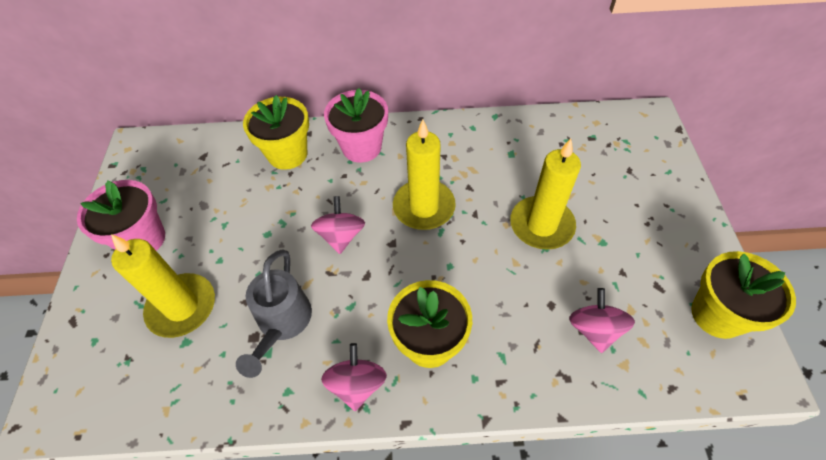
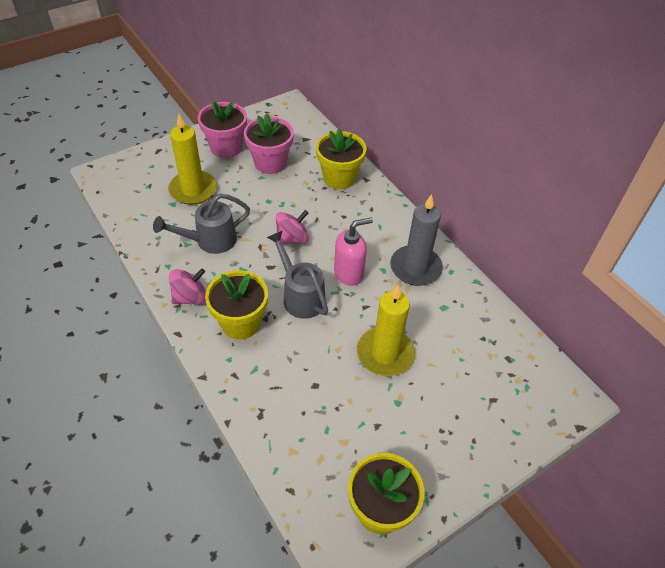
camera: 55 degrees right, 5 degrees down
pink flower pot [324,88,388,163] -> pink flower pot moved to [244,113,294,174]
yellow candle [393,119,456,230] -> pink soap dispenser [334,218,373,286]
pink spinning top [569,288,635,353] -> none
none -> grey watering can [267,231,328,319]
none -> grey candle [390,194,443,286]

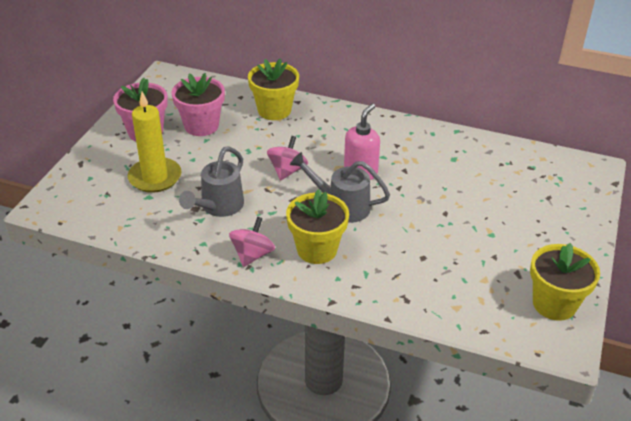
camera: 35 degrees left, 10 degrees down
yellow candle [357,285,415,376] -> none
grey candle [390,194,443,286] -> none

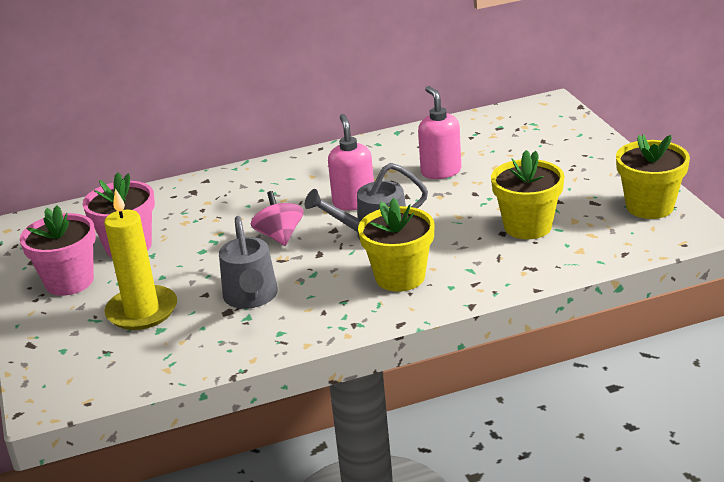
camera: 35 degrees left, 10 degrees down
pink spinning top [229,217,275,267] -> none
yellow flower pot [248,58,299,120] -> yellow flower pot moved to [491,150,564,239]
none -> pink soap dispenser [418,86,461,179]

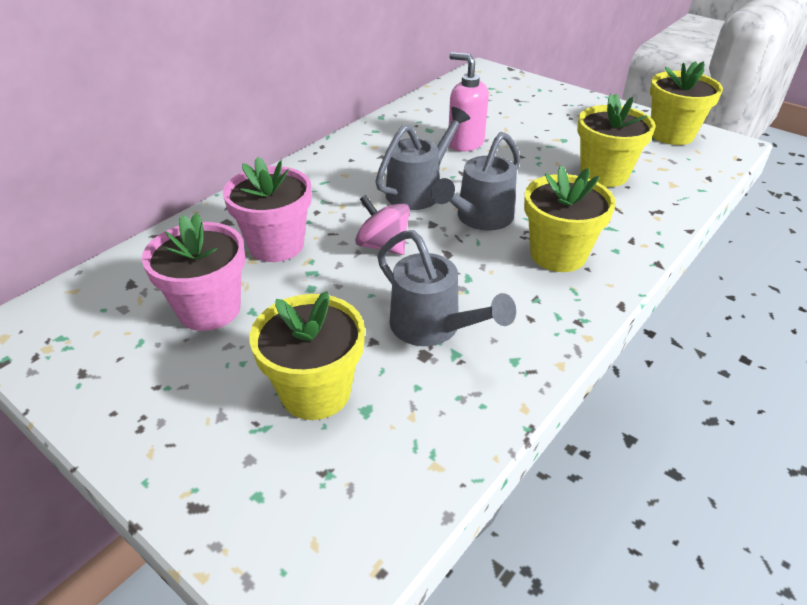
camera: 35 degrees left, 10 degrees up
pink flower pot [20,205,96,296] -> pink flower pot moved to [223,156,312,262]
yellow candle [104,189,177,330] -> yellow flower pot [249,291,365,420]
pink soap dispenser [328,114,374,210] -> grey watering can [375,107,470,210]

